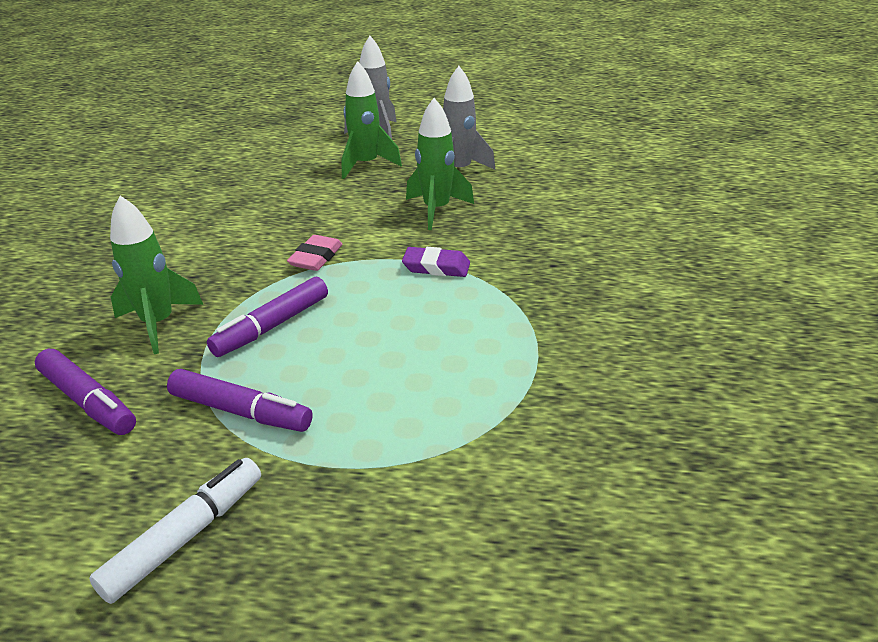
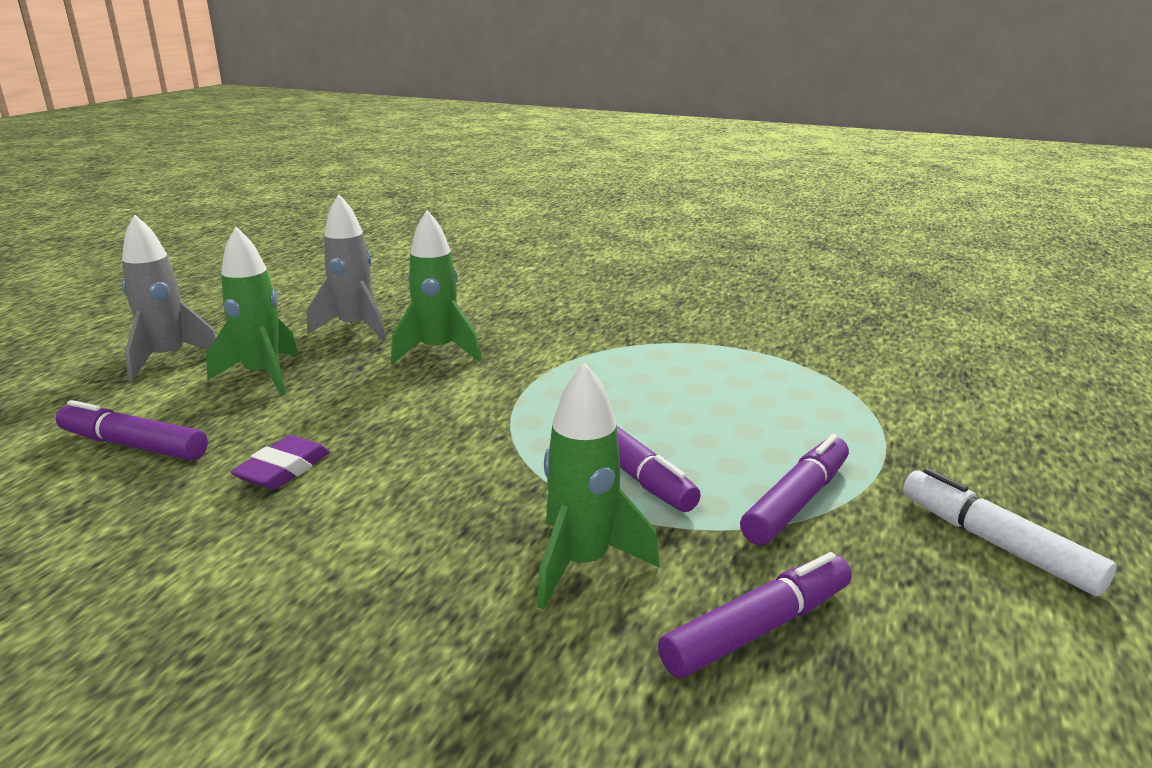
camera: 75 degrees left, 10 degrees down
pink eraser [287,235,343,271] -> none
purple eraser [402,247,470,277] -> purple eraser moved to [231,435,330,490]
none -> purple marker [56,400,208,461]

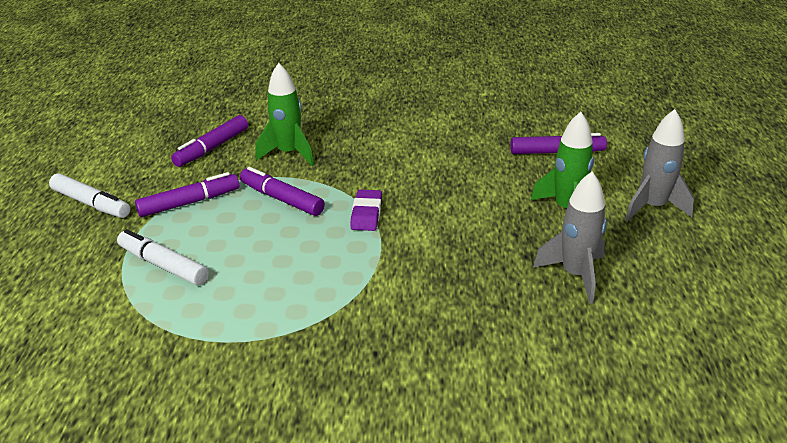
camera: 160 degrees right, 10 degrees up
purple eraser [231,435,330,490] -> purple eraser moved to [350,190,382,231]
green rocket [391,210,482,364] -> none
purple marker [740,434,849,545] -> purple marker turned 135 degrees counterclockwise [135,172,239,217]
none -> white marker [117,229,209,285]

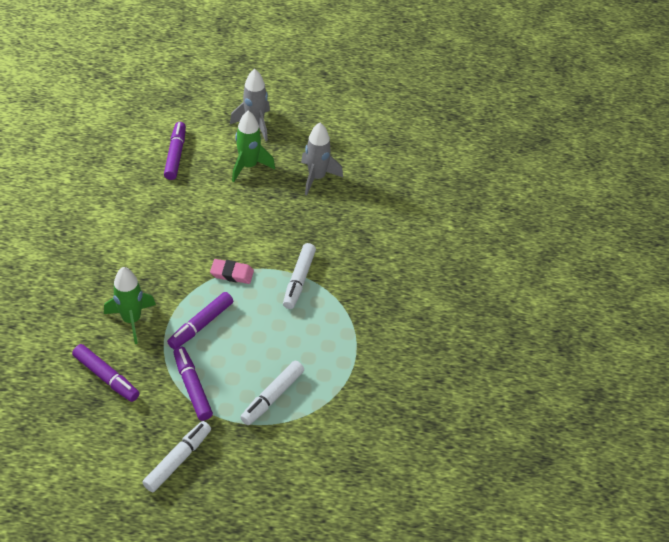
camera: 90 degrees left, 15 degrees up
purple eraser [350,190,382,231] -> pink eraser [210,259,254,284]
none -> white marker [283,243,316,309]

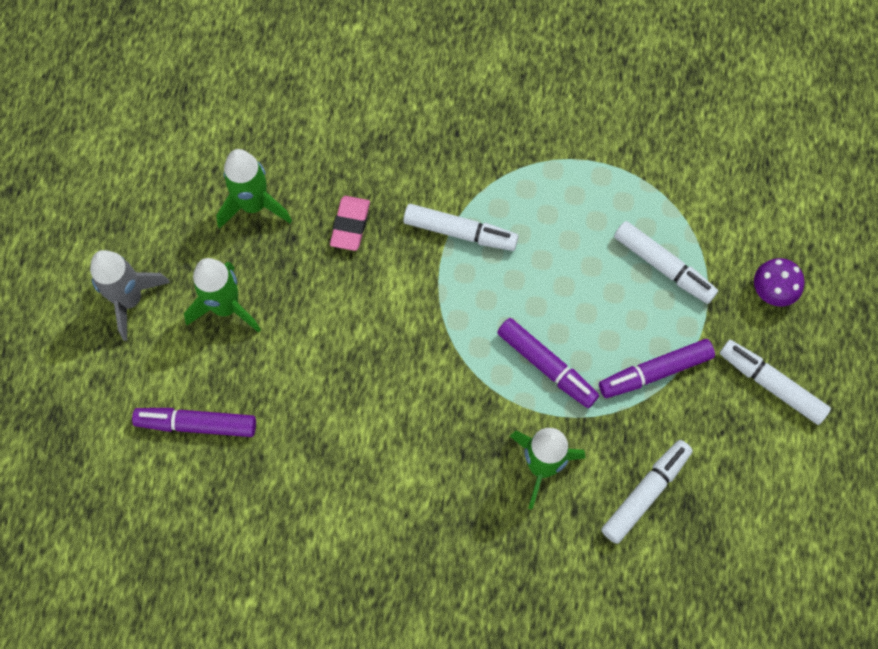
camera: 85 degrees left, 20 degrees up
purple marker [72,344,139,402] -> white marker [601,440,693,544]
pink eraser [210,259,254,284] -> pink eraser moved to [330,196,370,251]
grey rocket [301,123,343,195] -> green rocket [216,149,292,229]
none -> purple mushroom [754,258,804,307]

